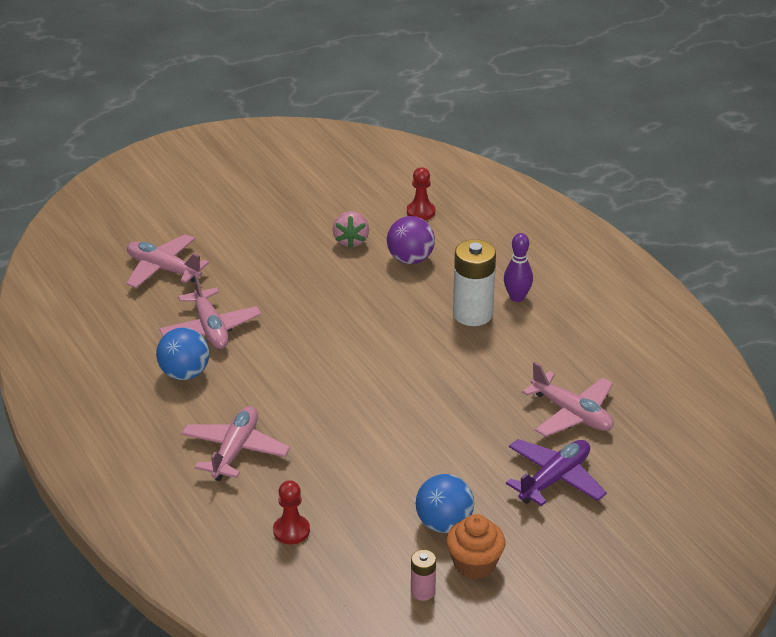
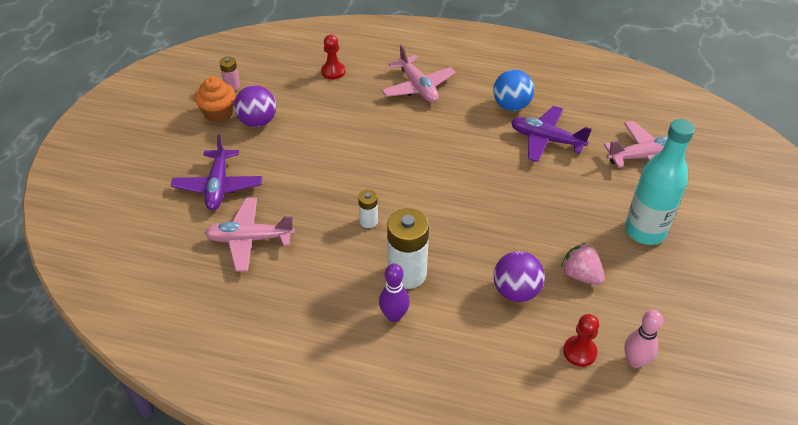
camera: 135 degrees right, 10 degrees up
pink plane [159,273,261,349] -> purple plane [511,106,592,162]
blue ball [416,474,474,533] -> purple ball [234,85,276,127]
none -> white battery [358,190,378,228]
none -> pink bowling pin [624,310,663,368]
none -> turquoise bottle [625,119,695,245]

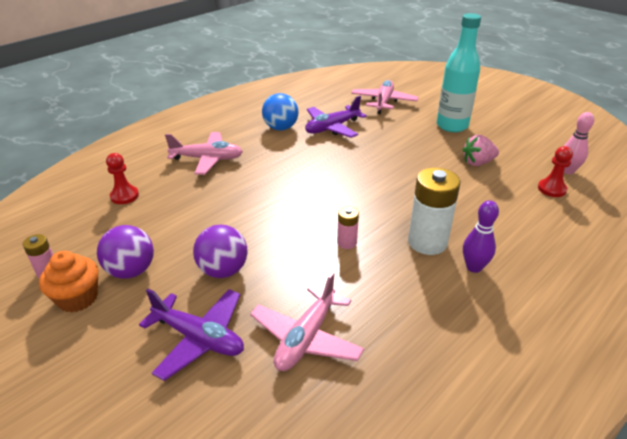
camera: 60 degrees left, 10 degrees down
white battery [358,190,378,228] -> pink battery [337,206,359,249]
purple ball [493,251,545,302] -> purple ball moved to [193,224,248,278]

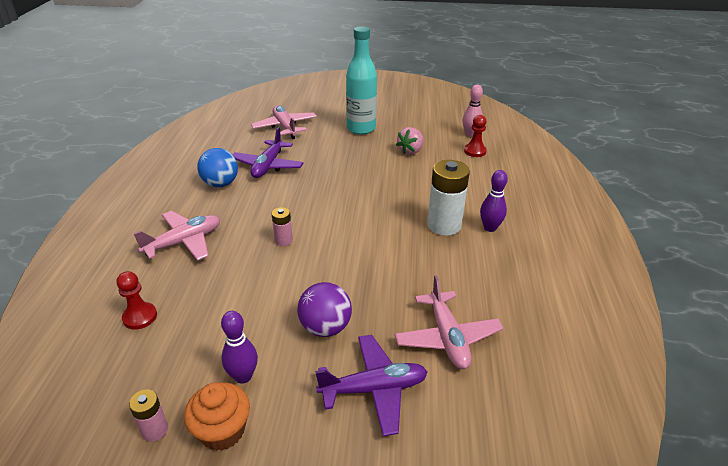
camera: 40 degrees left, 0 degrees up
purple ball [97,225,154,279] -> purple bowling pin [221,311,258,384]
pink battery [337,206,359,249] -> pink battery moved to [272,207,293,246]

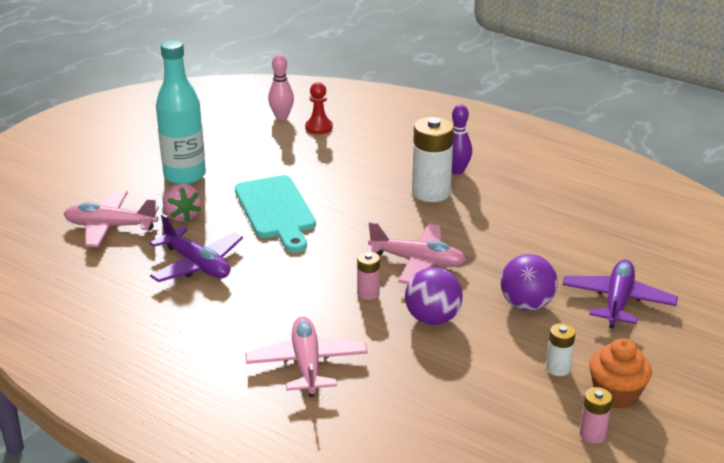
camera: 60 degrees left, 5 degrees down
red pawn [117,271,157,329] -> none
blue ball [197,148,238,187] -> none
purple bowling pin [221,311,258,384] -> white battery [546,323,576,376]
pink plane [395,275,504,369] -> pink plane moved to [368,221,466,284]
pink strawberry [396,127,423,155] -> pink strawberry moved to [163,183,201,222]
none -> turquoise cutting board [235,175,316,253]
none -> purple ball [405,267,463,325]

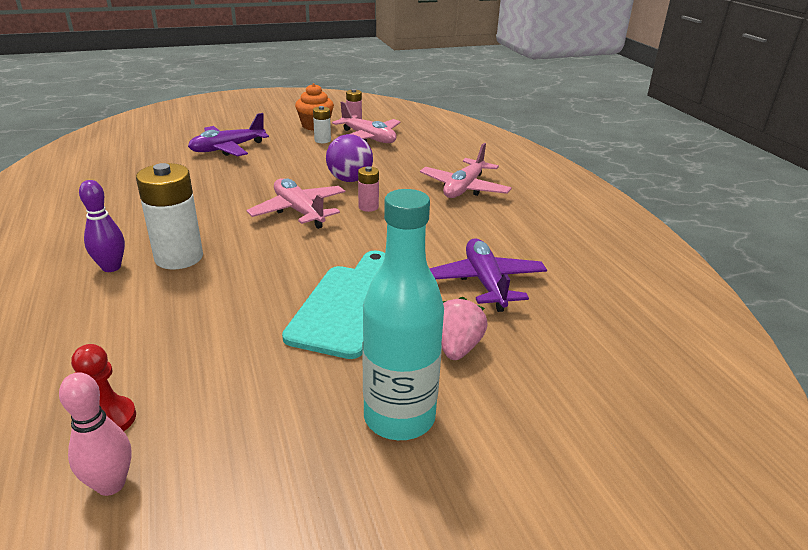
camera: 145 degrees left, 0 degrees up
pink plane [64,190,159,247] -> pink plane moved to [332,102,401,143]
purple ball [500,254,558,311] -> none

